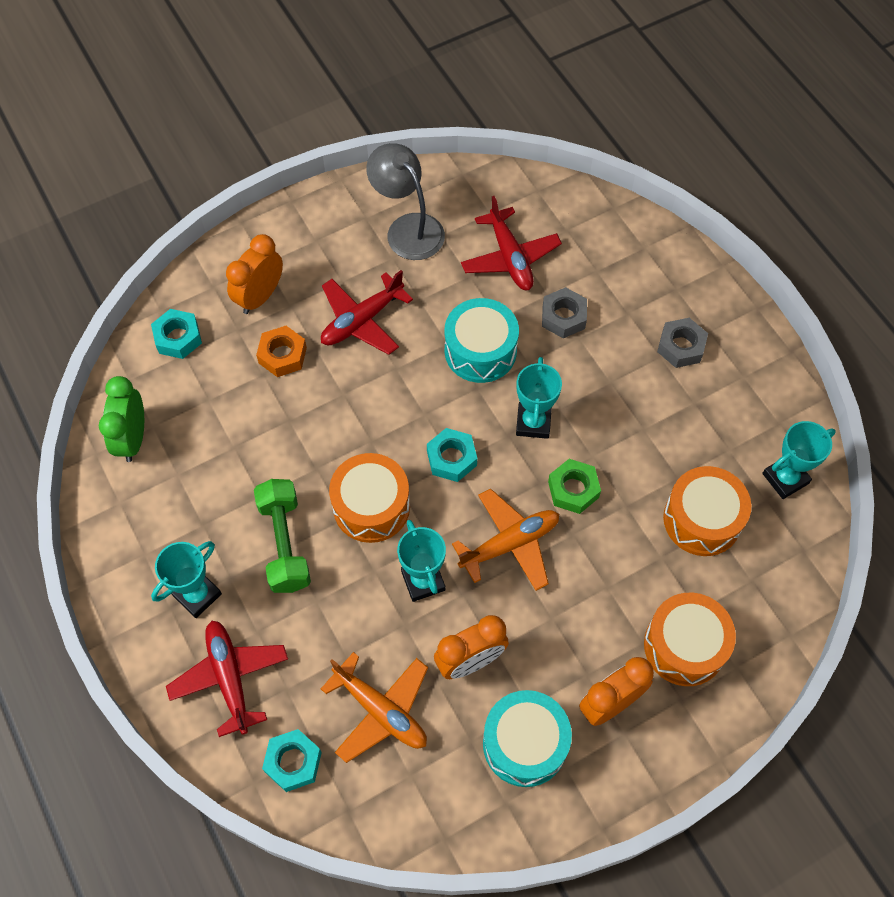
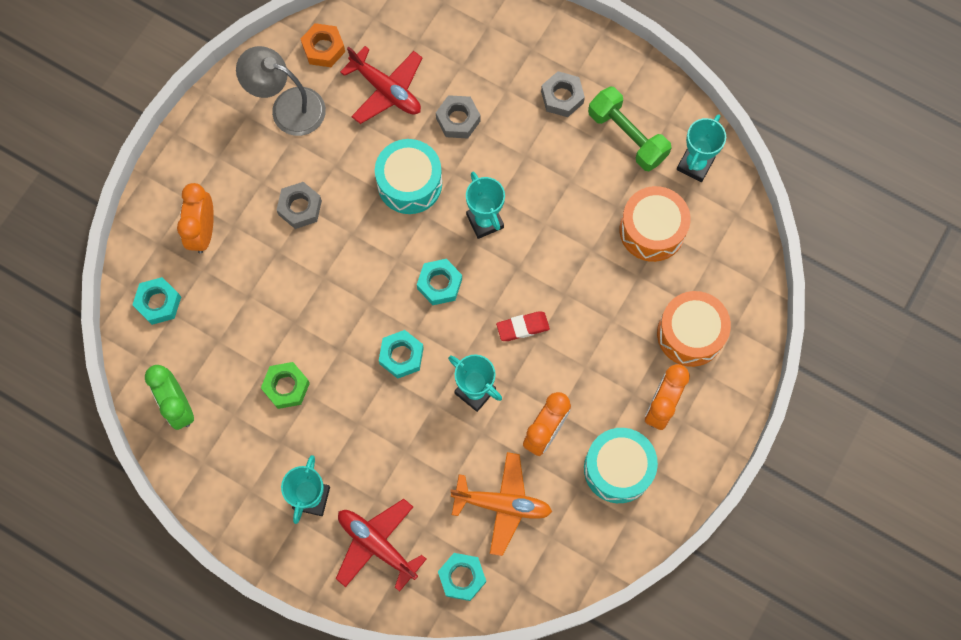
camera: 30 degrees left, 10 degrees up
green dumbbell [254,479,311,593] -> green dumbbell moved to [588,87,672,171]
orange nut [256,326,307,377] -> orange nut moved to [301,23,345,67]
red plane [321,270,413,355] -> grey nut [276,182,322,229]
orange drum [329,453,410,543] -> turquoise nut [379,330,424,379]
orange plane [452,488,559,591] -> red eraser [496,311,550,341]
green nut [548,459,601,514] -> green nut moved to [261,362,310,409]

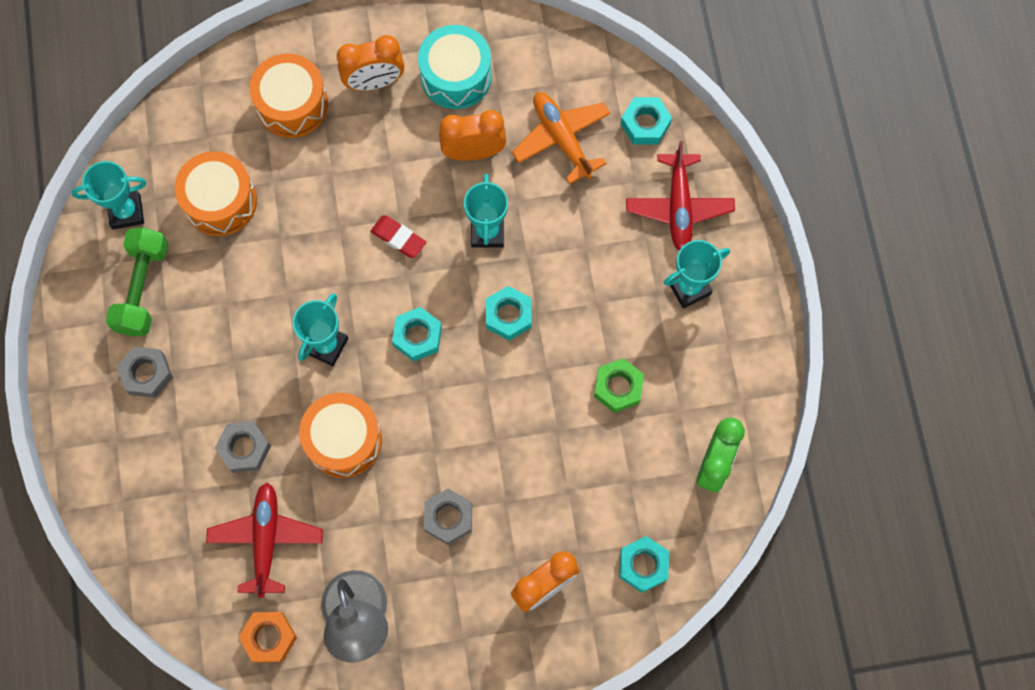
camera: 130 degrees left, 0 degrees up
turquoise drum [375,139,442,214] -> orange drum [299,393,382,478]

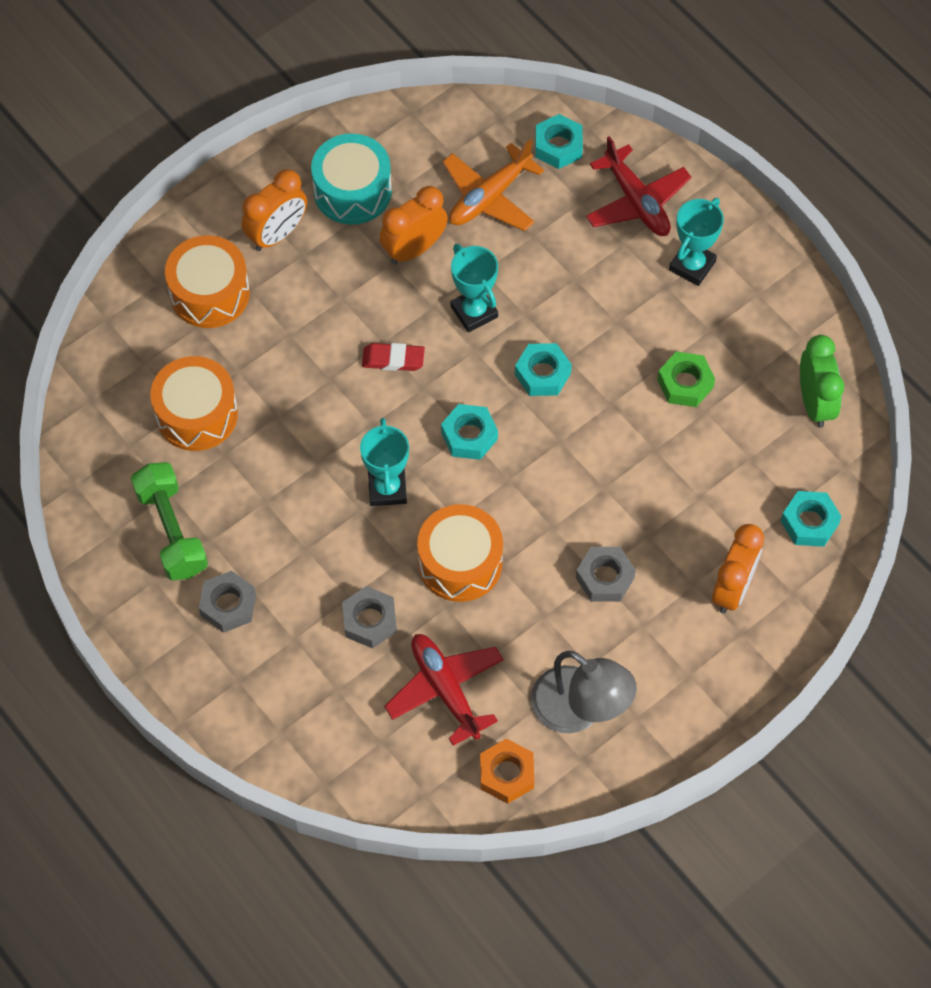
camera: 30 degrees left, 10 degrees down
turquoise trophy [72,161,146,230] -> none
orange plane [512,92,610,184] -> orange plane turned 75 degrees counterclockwise [442,139,544,231]

